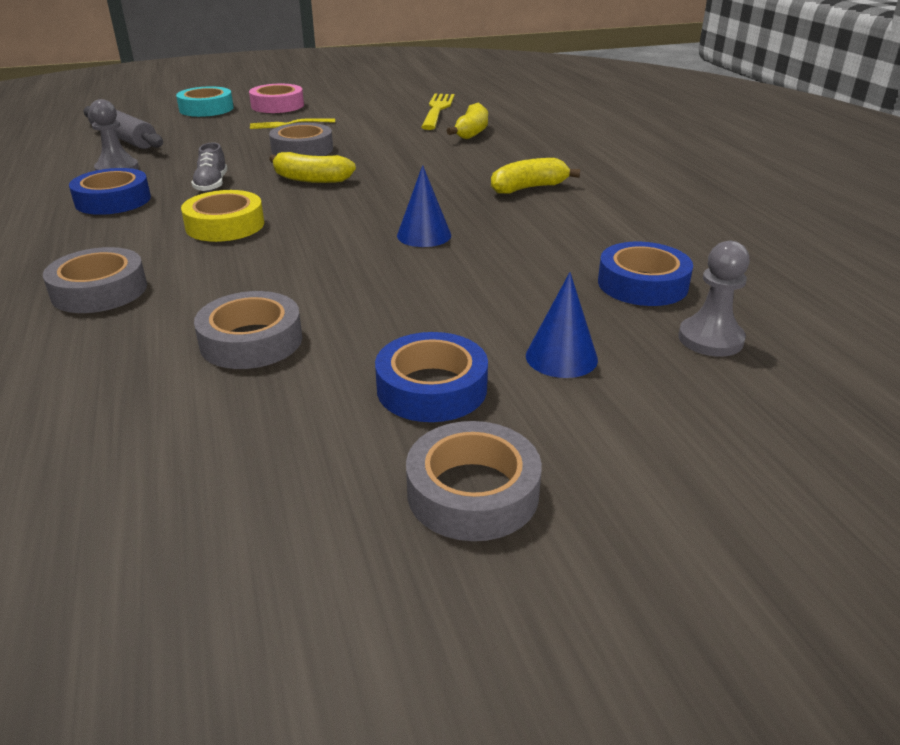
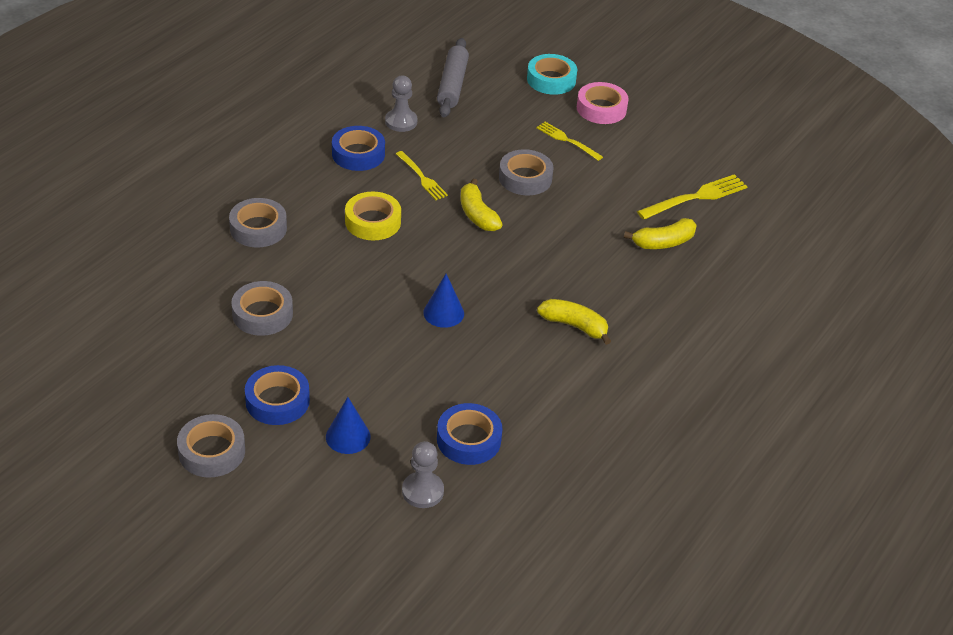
camera: 50 degrees right, 10 degrees up
grey shoe [191,143,227,192] -> yellow fork [396,151,448,200]

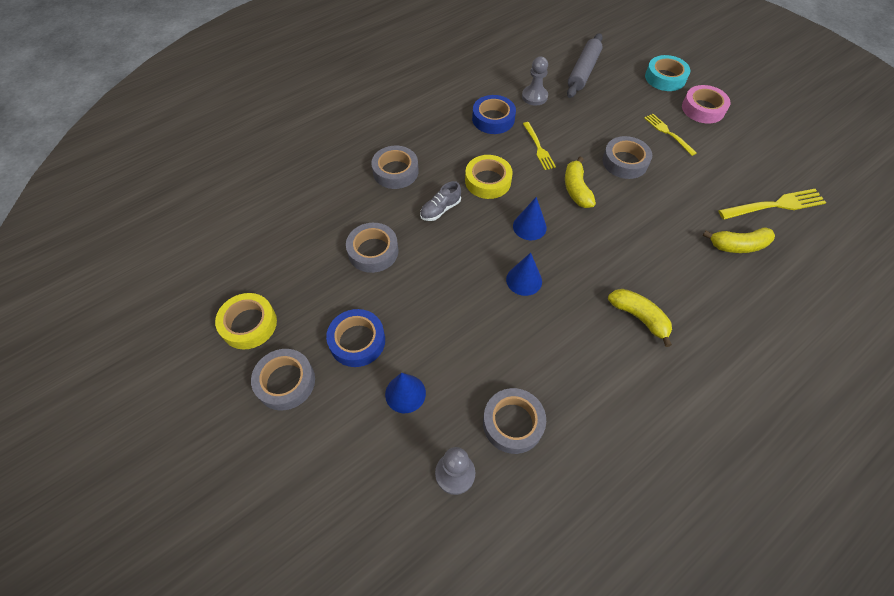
camera: 20 degrees right, 15 degrees up
blue tape [437,403,503,465] -> grey tape [483,388,546,454]
none -> yellow tape [215,293,277,349]
none -> grey shoe [420,181,461,221]
none -> blue cone [513,197,547,240]

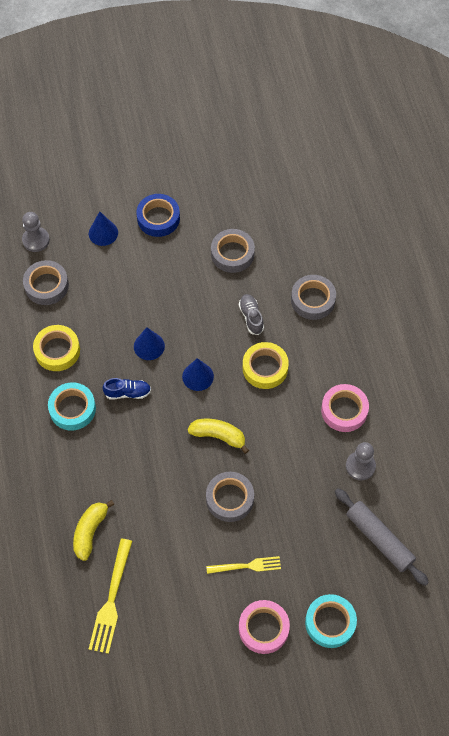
camera: 115 degrees right, 5 degrees up
yellow tape [215,293,277,349] -> yellow tape moved to [33,325,80,371]
grey tape [251,349,315,410] -> none
blue tape [472,95,516,134] -> pink tape [321,384,369,432]
yellow fork [523,122,556,170] -> none
yellow banana [608,289,672,347] -> turquoise tape [48,382,96,431]
none -> blue shoe [102,378,151,400]

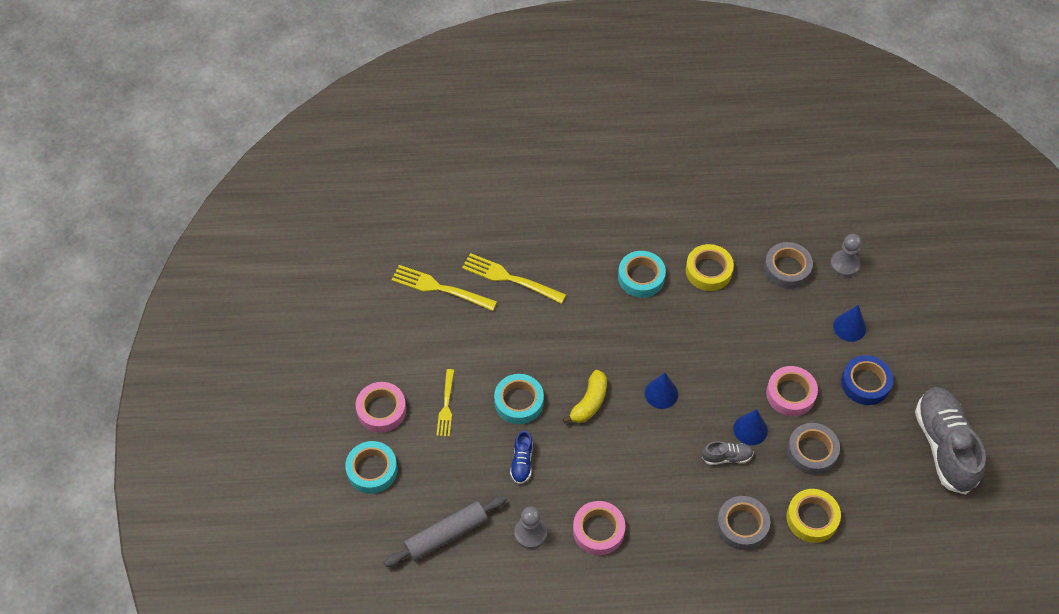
camera: 100 degrees right, 5 degrees down
yellow banana [73,500,114,561] -> yellow fork [462,253,566,304]
blue shoe [102,378,151,400] -> blue shoe moved to [510,430,533,484]
blue cone [134,327,165,360] -> blue cone moved to [733,409,768,445]
grey tape [206,472,254,522] -> turquoise tape [494,374,544,424]
yellow tape [243,342,289,389] -> yellow tape moved to [786,489,841,543]
none -> pink tape [766,366,818,416]
none -> grey shoe [915,387,986,495]

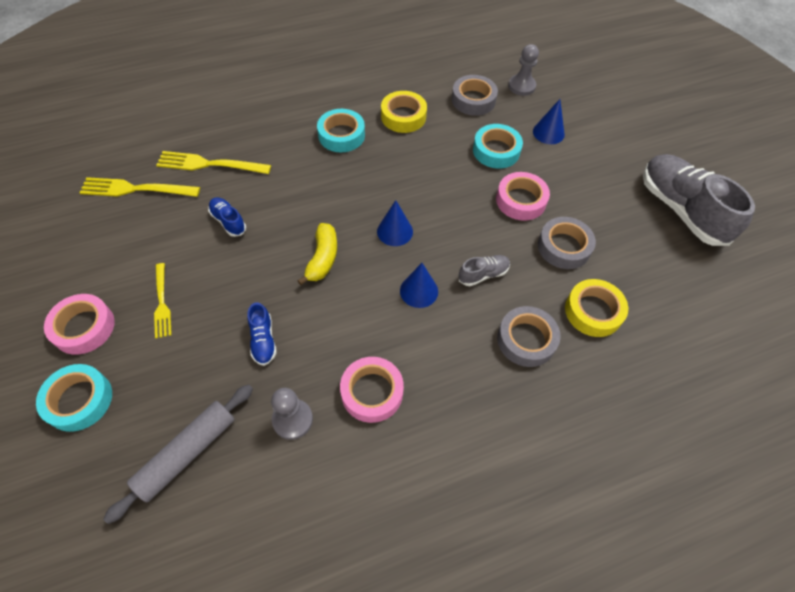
camera: 20 degrees left, 0 degrees up
turquoise tape [494,374,544,424] -> turquoise tape moved to [473,124,523,168]
blue cone [733,409,768,445] -> blue cone moved to [400,263,438,308]
blue tape [841,355,893,405] -> none
none -> blue shoe [208,198,246,237]

